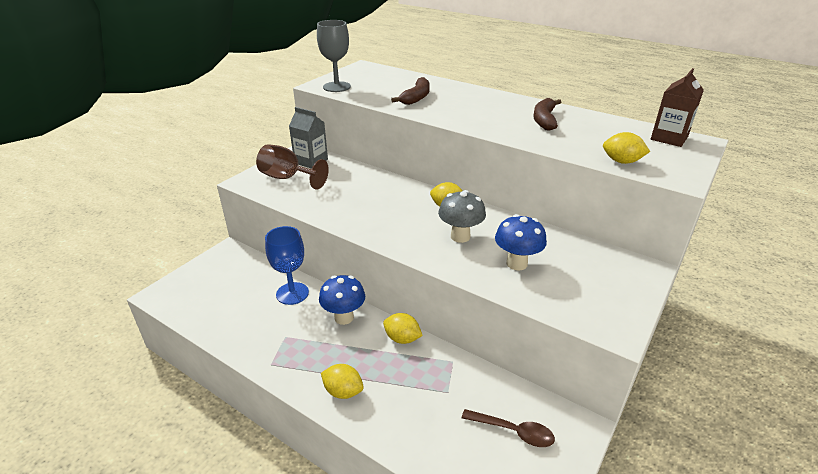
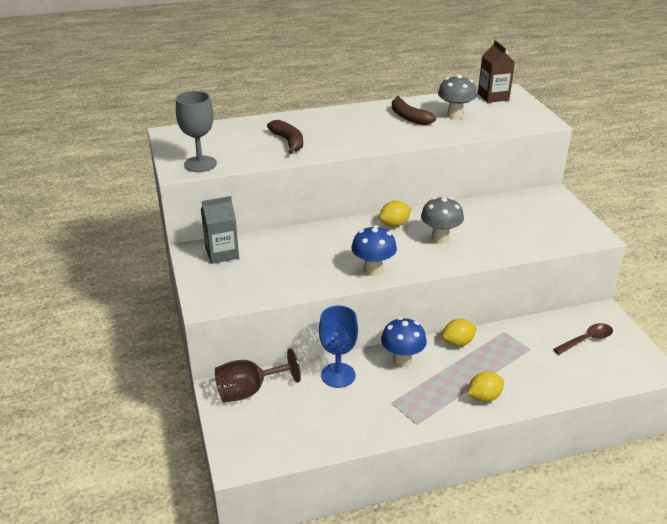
camera: 50 degrees left, 0 degrees up
brown goblet [256,144,329,189] -> brown goblet moved to [215,348,301,402]
blue mushroom [495,214,547,270] -> blue mushroom moved to [351,225,397,276]
yellow lemon [603,132,650,164] -> none
none -> grey mushroom [438,75,477,120]

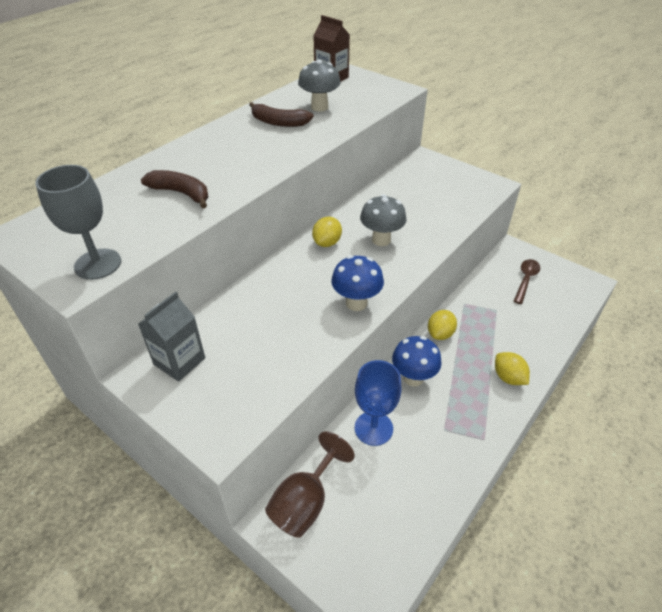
camera: 35 degrees left, 10 degrees up
yellow lemon [467,372,504,402] -> yellow lemon turned 60 degrees counterclockwise [495,352,530,385]

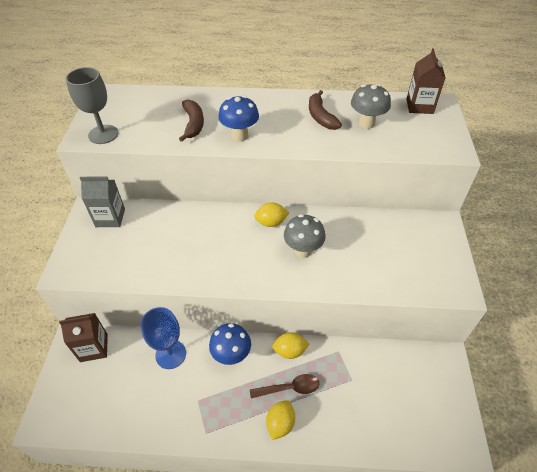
camera: 55 degrees right, 5 degrees up
brown goblet [265,431,355,538] -> brown carton [59,313,108,362]
blue mushroom [331,255,384,311] -> blue mushroom moved to [218,96,259,141]
brown spoon [514,259,540,304] -> brown spoon moved to [250,374,319,398]

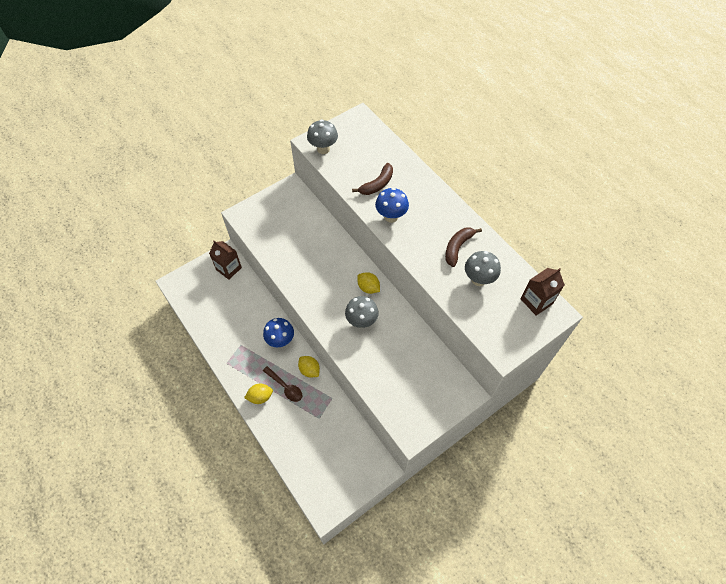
camera: 50 degrees right, 10 degrees up
grey goblet [66,67,118,144] -> grey mushroom [307,119,338,154]
grey carton [80,177,125,227] -> none
blue goblet [141,307,186,369] -> none

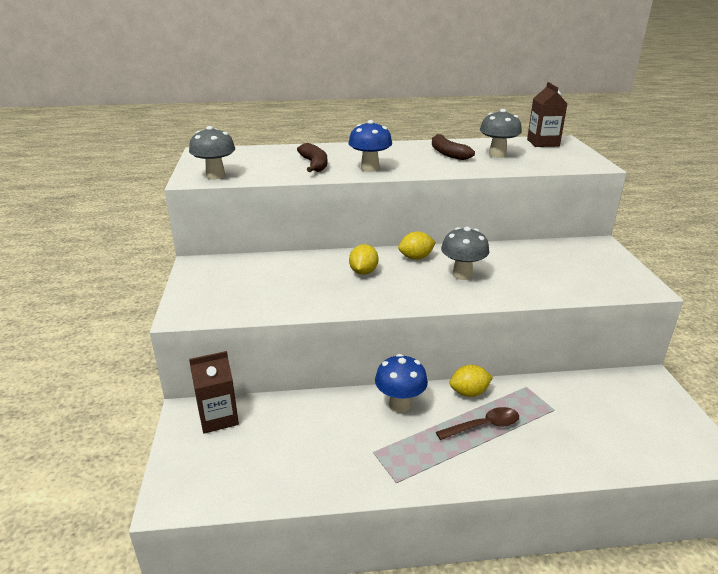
camera: 60 degrees left, 30 degrees down
yellow lemon [244,384,273,404] -> yellow lemon moved to [349,244,378,275]

